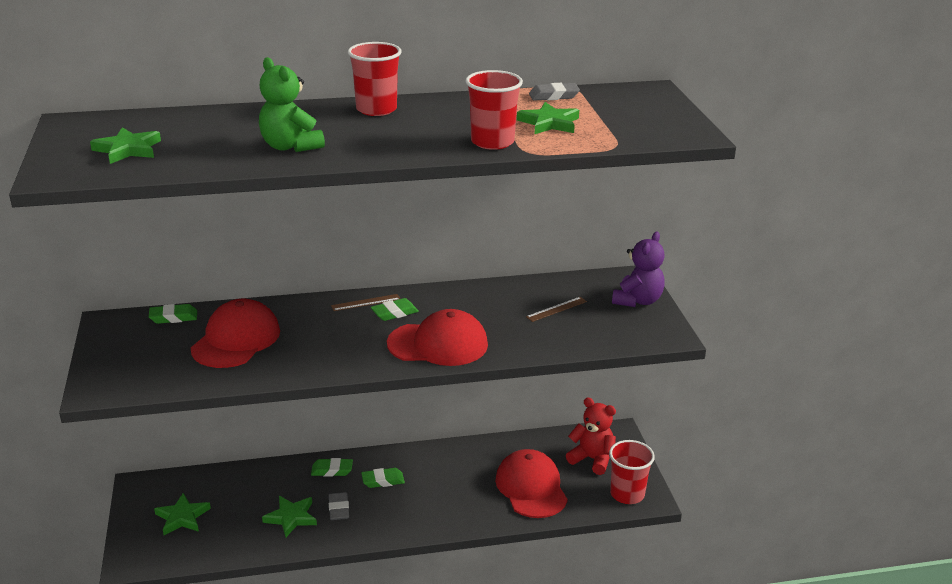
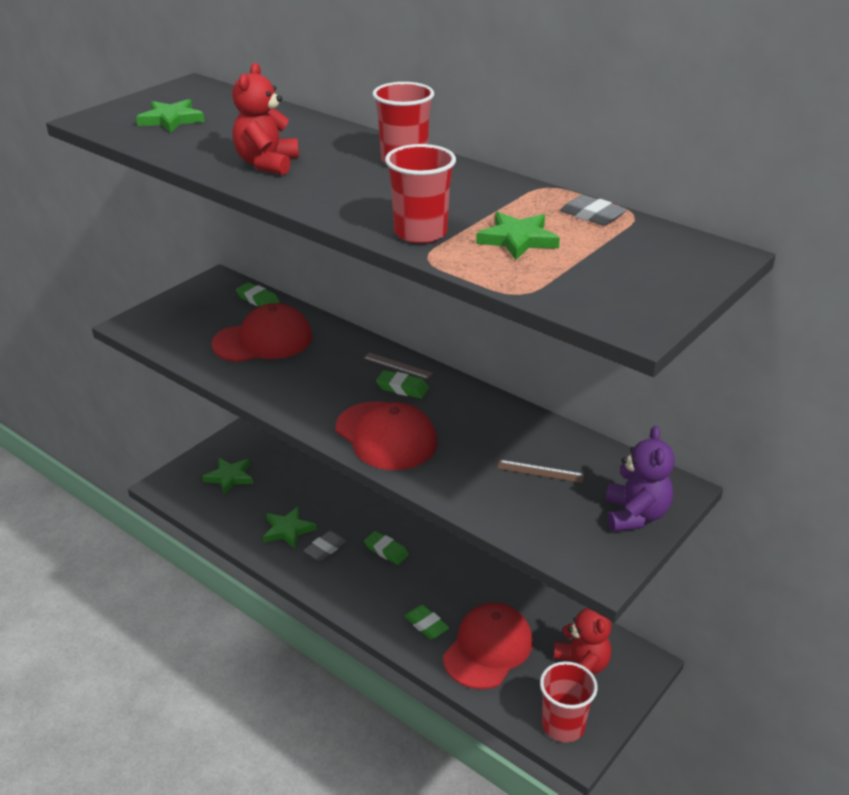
camera: 50 degrees right, 5 degrees up
green teddy bear [259,57,325,152] -> red teddy bear [232,63,299,175]
green eraser [311,458,353,477] -> green eraser moved to [404,605,449,639]
purple teddy bear [612,232,665,307] -> purple teddy bear turned 75 degrees counterclockwise [605,426,675,532]

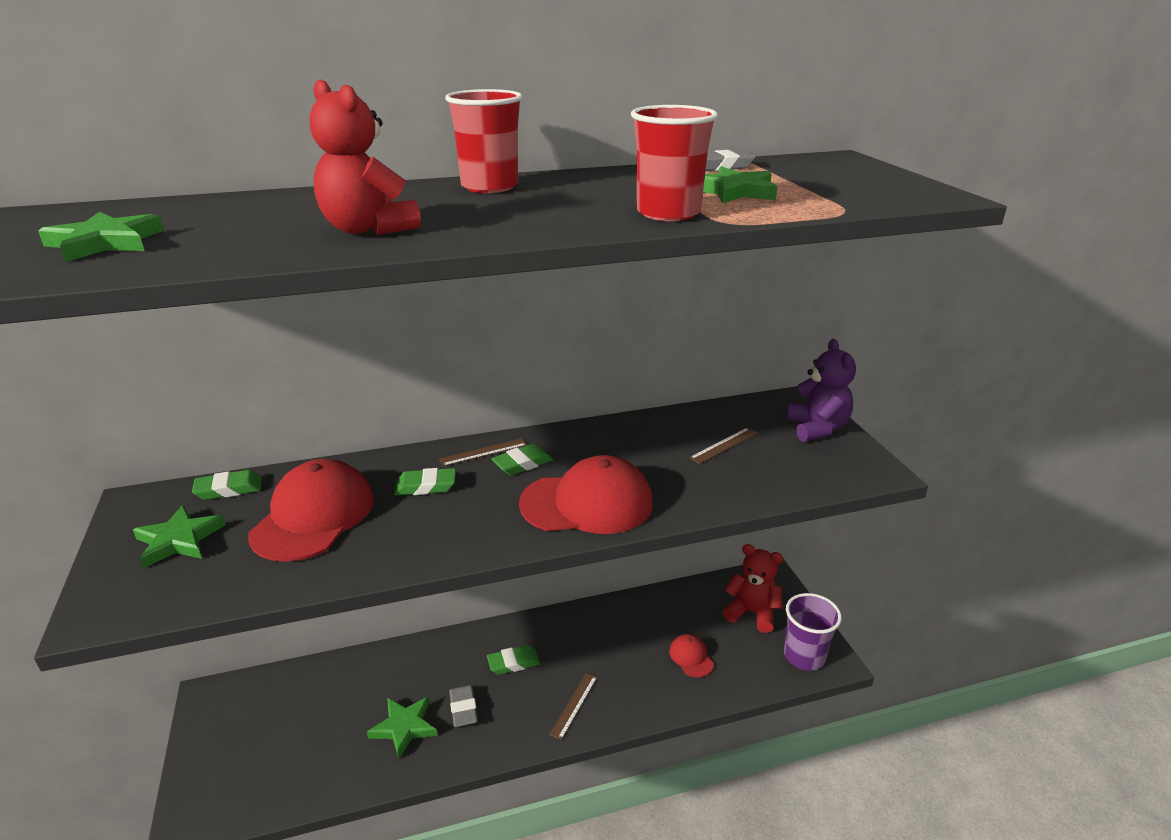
camera: 55 degrees left, 5 degrees down
green star [202,458,253,495] -> green star moved to [133,505,226,568]
green eraser [404,605,449,639] -> green eraser moved to [394,468,456,495]
red cap [443,603,533,689] -> red cap [669,634,714,677], size x0.49
red cup [540,661,598,742] -> purple cup [784,593,842,671]
purple teddy bear [605,426,675,532] -> purple teddy bear turned 45 degrees clockwise [786,339,856,442]
none -> brown ruler [550,673,597,740]

